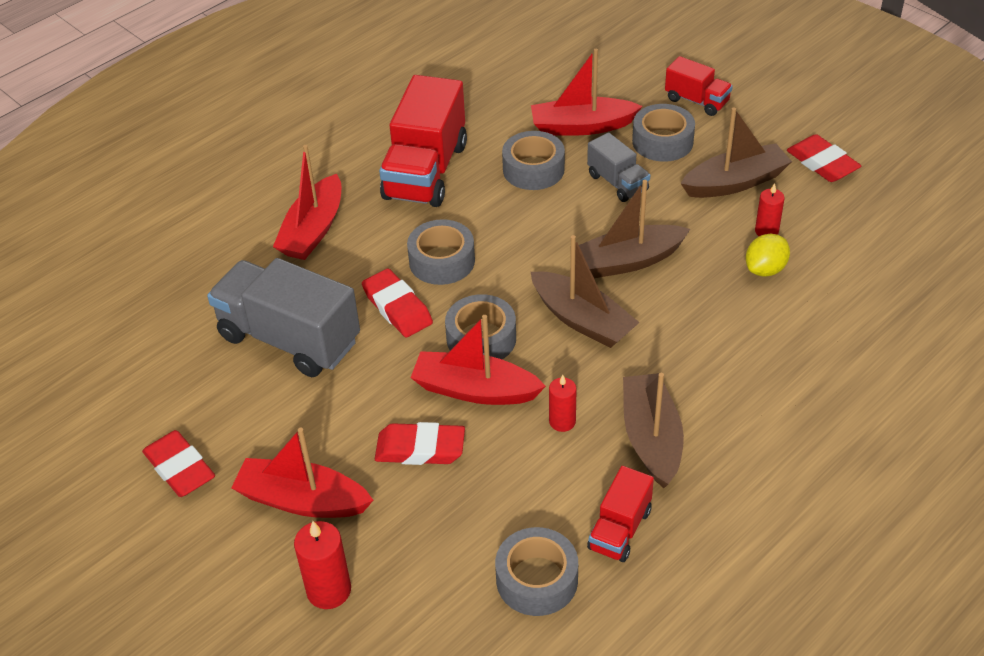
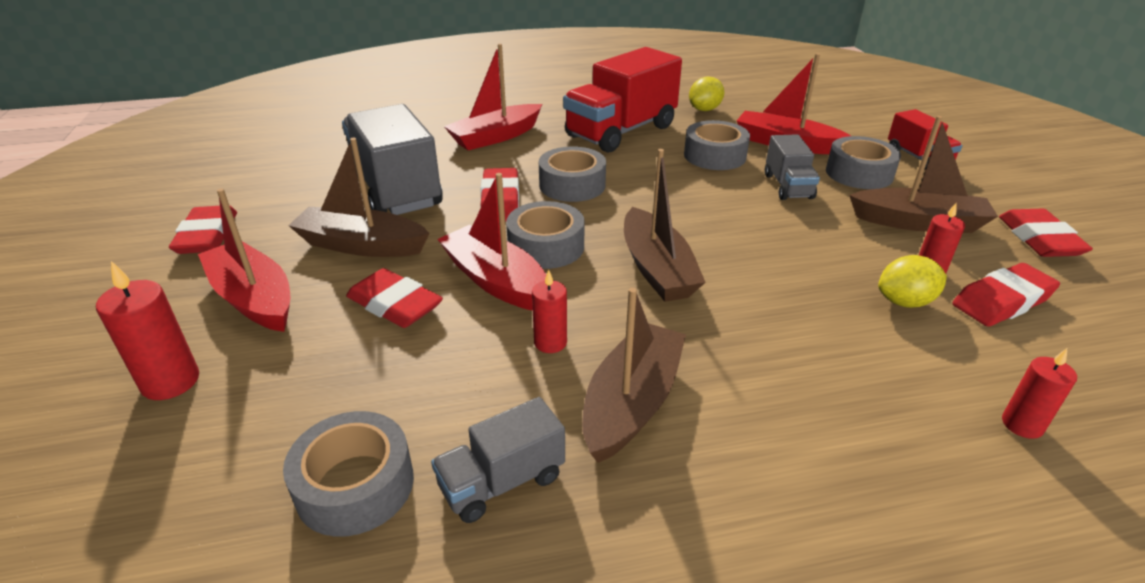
camera: 30 degrees right, 10 degrees down
brown boat [570,180,690,278] -> brown boat moved to [288,138,430,257]
red truck [587,466,654,562] -> grey truck [431,397,565,523]
none -> yellow lemon [689,77,725,111]
none -> red eraser [953,263,1060,327]
none -> red candle [1002,348,1077,439]

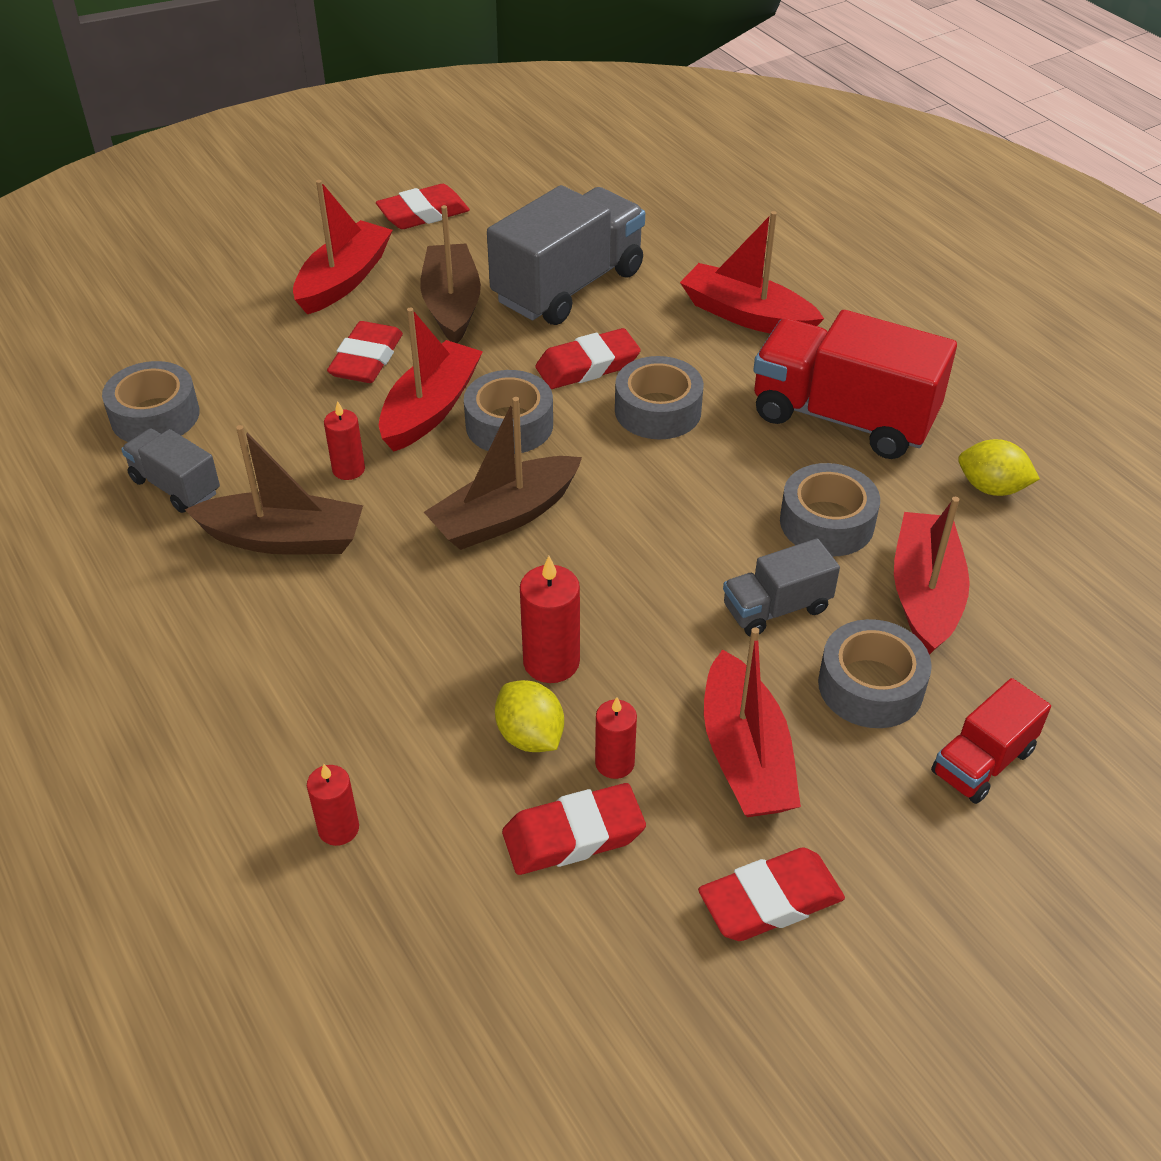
camera: 70 degrees right, 10 degrees up
red candle [96,261,199,400] -> red candle moved to [520,556,580,683]
brown boat [849,116,998,233] -> red boat [704,627,801,817]
red eraser [953,263,1060,327] -> red eraser turned 60 degrees counterclockwise [502,783,646,875]

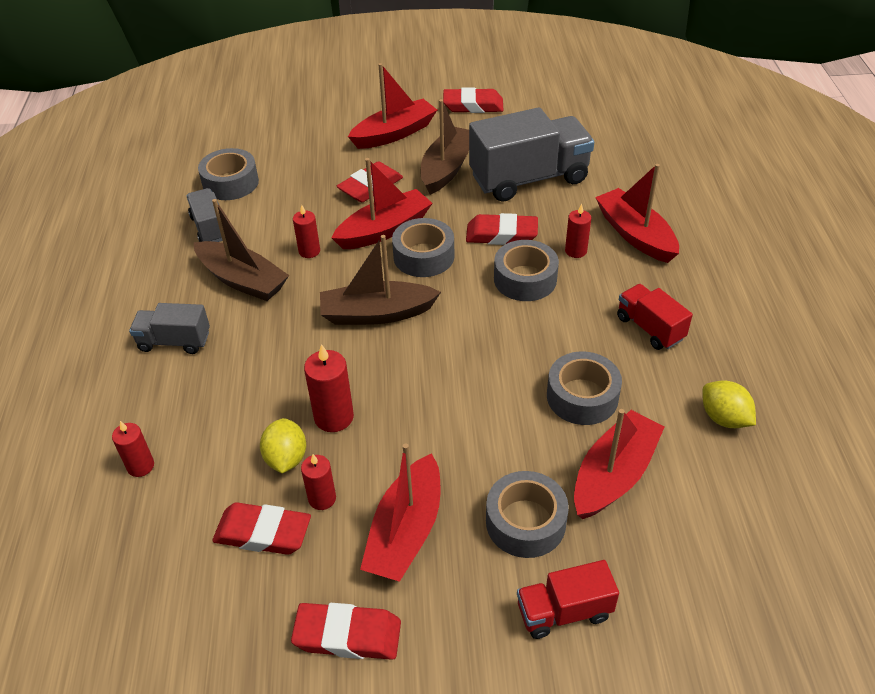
camera: 30 degrees right, 0 degrees up
grey truck [723,539,840,637] -> grey truck moved to [129,303,210,354]
red truck [753,310,957,459] -> red truck [617,284,693,350], size x0.52
none -> red candle [565,204,591,258]

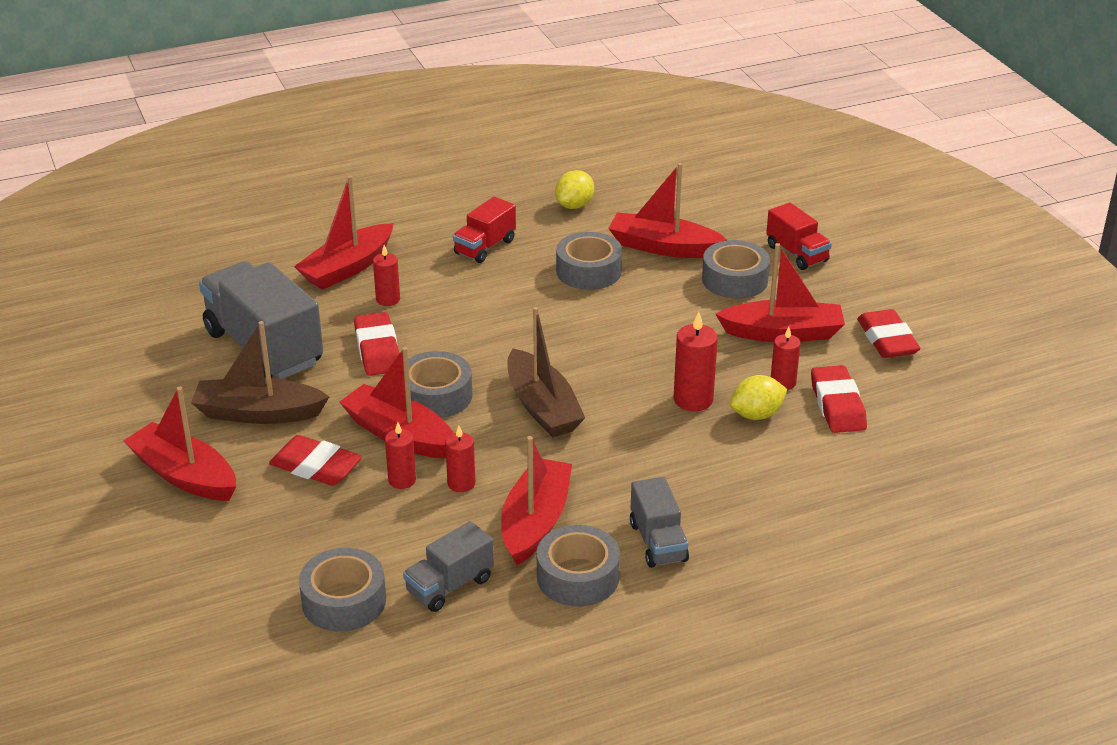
camera: 110 degrees left, 10 degrees down
red candle [112,421,154,477] -> red candle moved to [385,422,416,489]
brown boat [193,199,289,301] -> red boat [501,436,572,565]
red eraser [443,87,503,113] -> none
grey tape [494,240,559,301] -> grey tape moved to [537,525,620,607]

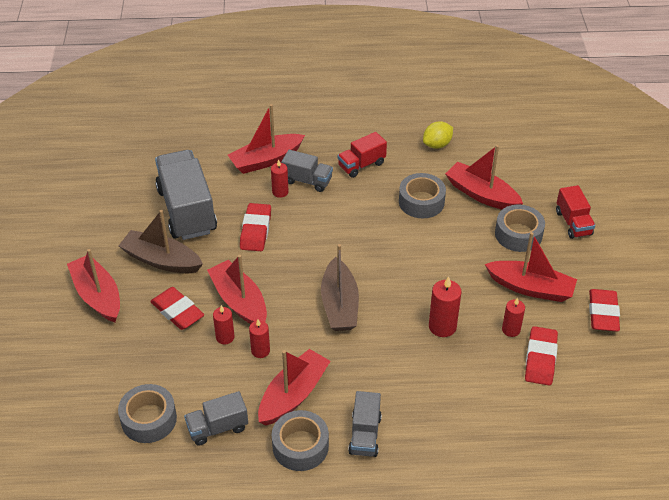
camera: 20 degrees right, 10 degrees up
grey tape [408,351,472,418] -> none
yellow lemon [730,375,787,420] -> none
none -> grey truck [281,150,333,192]

